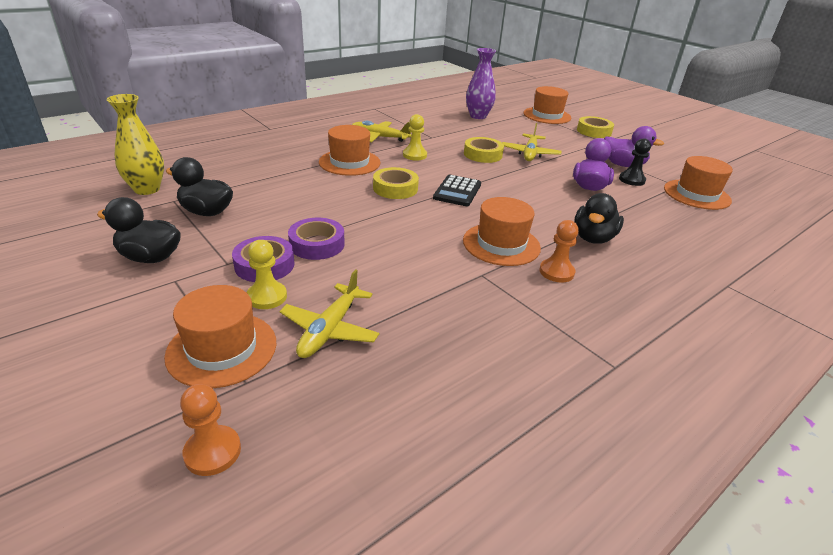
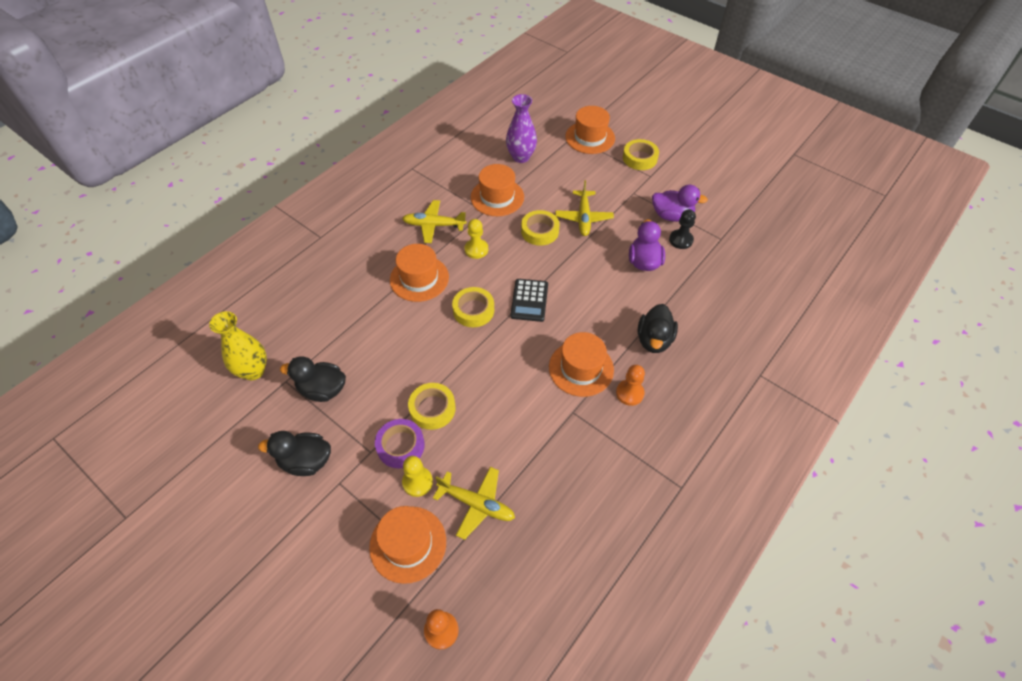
camera: 10 degrees left, 20 degrees up
yellow plane [279,269,379,358] -> yellow plane turned 75 degrees counterclockwise [433,467,515,540]
purple tape [288,218,345,260] -> yellow tape [408,383,456,430]
orange hat [664,156,733,210] -> orange hat moved to [471,164,524,216]

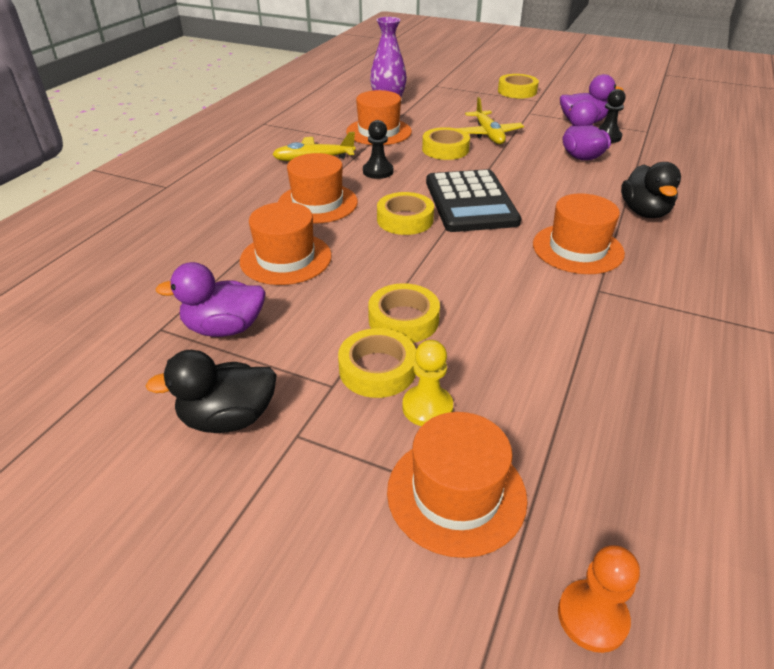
camera: 15 degrees left, 15 degrees down
yellow vase [209,311,267,380] -> none
black duck [280,356,346,402] -> purple duck [156,262,266,337]
purple tape [375,419,425,468] -> yellow tape [338,328,416,398]
yellow plane [433,467,515,540] -> none
yellow pawn [465,219,488,259] -> black pawn [363,120,393,179]
black calculator [510,279,548,322] -> black calculator [426,169,521,232], size x1.64
orange hat [565,106,615,154] -> orange hat moved to [240,202,332,285]
orange pawn [616,365,645,406] -> none

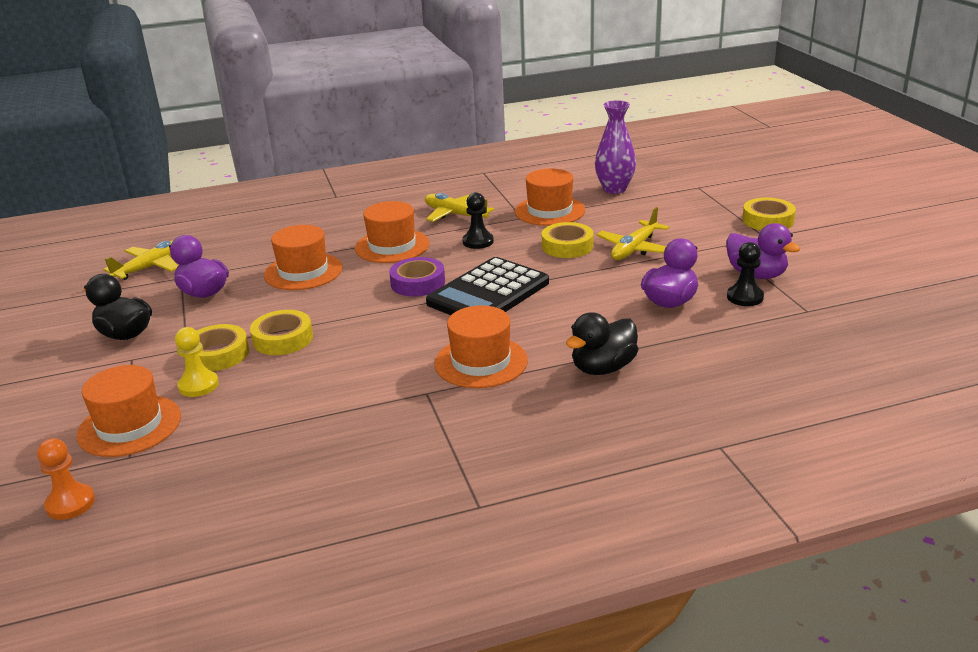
camera: 50 degrees right, 10 degrees down
yellow tape [377,192,434,235] -> purple tape [389,257,445,296]
none -> yellow plane [103,240,178,280]

